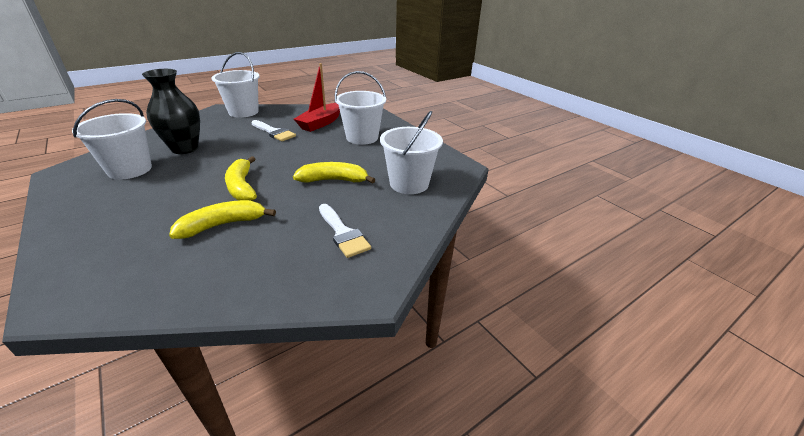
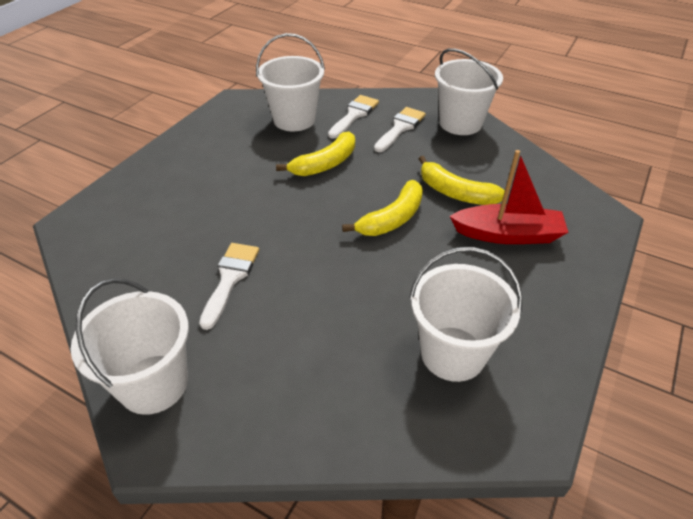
camera: 115 degrees left, 10 degrees up
black vase [142,69,200,154] -> none
yellow banana [293,162,375,184] -> yellow banana turned 105 degrees counterclockwise [276,131,355,176]
red boat [294,63,340,132] -> red boat moved to [450,150,569,244]
white bucket [335,71,386,145] -> white bucket moved to [435,48,503,135]
none -> white brush [328,95,379,139]

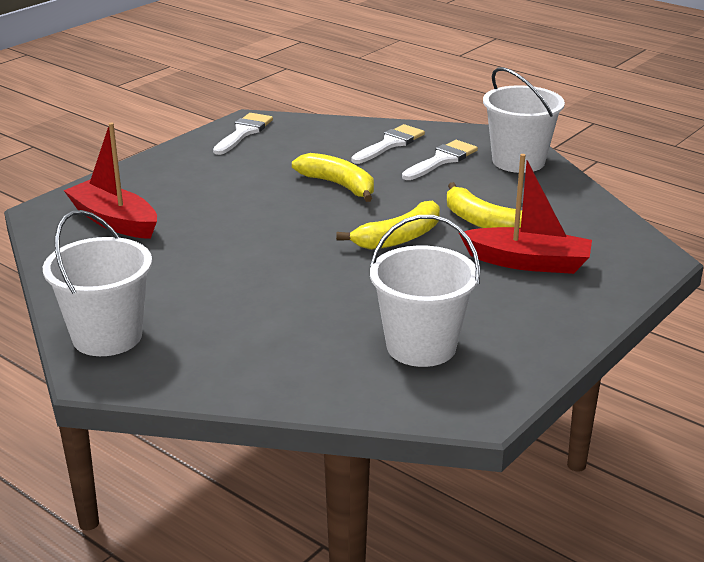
camera: 10 degrees right, 15 degrees down
white brush [199,243,259,330] -> white brush moved to [213,113,273,155]
white bucket [256,33,325,132] -> none
yellow banana [276,131,355,176] -> yellow banana turned 105 degrees counterclockwise [292,153,374,202]
none -> red boat [64,123,157,239]

